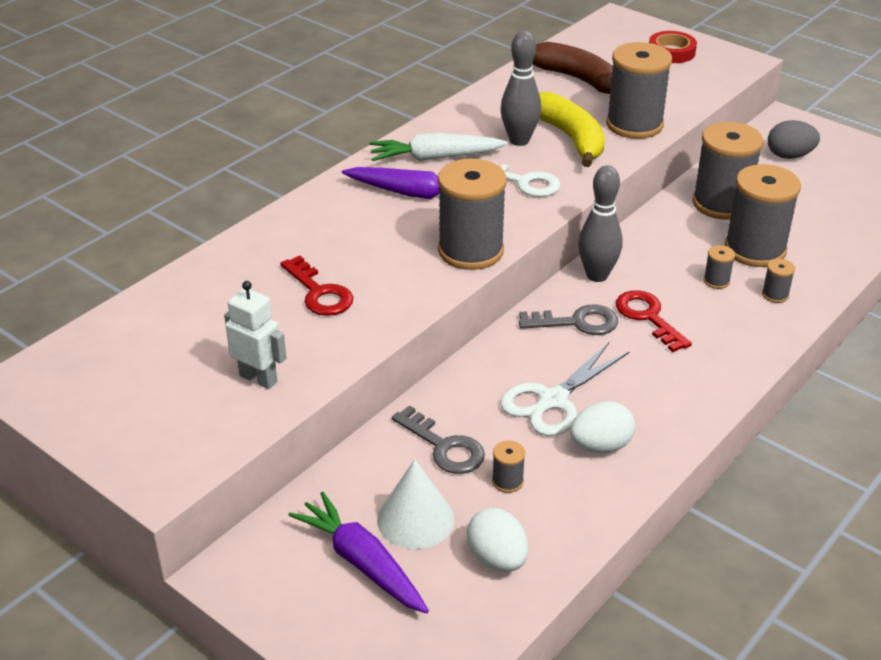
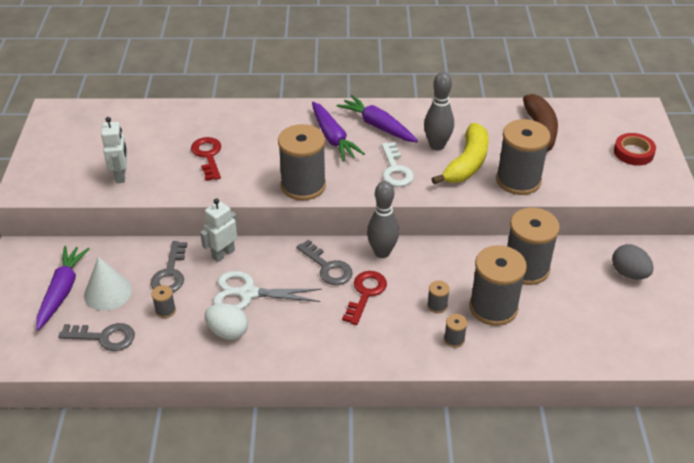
camera: 50 degrees right, 5 degrees up
red key [280,256,353,316] -> red key turned 150 degrees clockwise [191,137,221,181]
white carrot [369,133,508,161] -> purple carrot [337,95,418,142]
white egg [466,508,528,572] -> grey key [58,323,135,351]
none -> white robot [200,198,238,262]

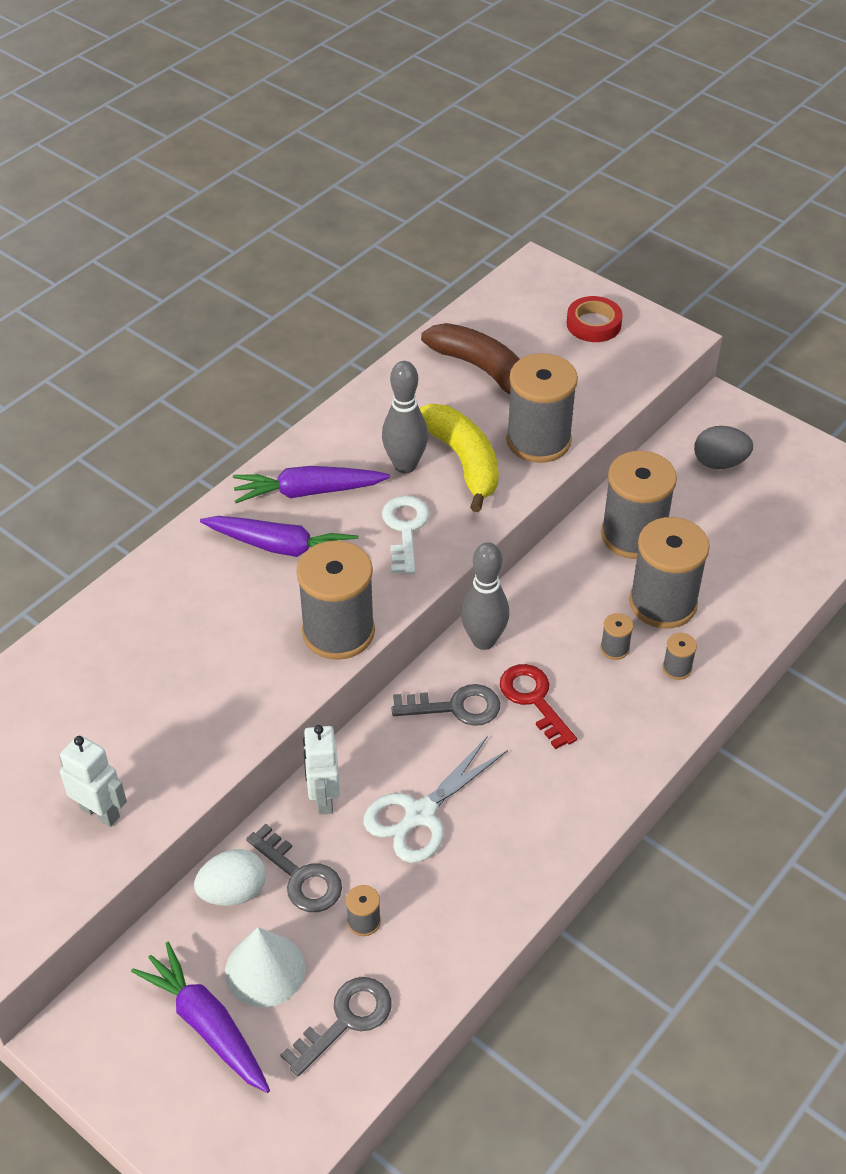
camera: 50 degrees left, 5 degrees up
red key [191,137,221,181] -> none
white egg [205,303,248,340] -> white egg moved to [194,849,266,906]
white key [381,142,414,187] -> white key turned 120 degrees counterclockwise [382,496,430,574]

